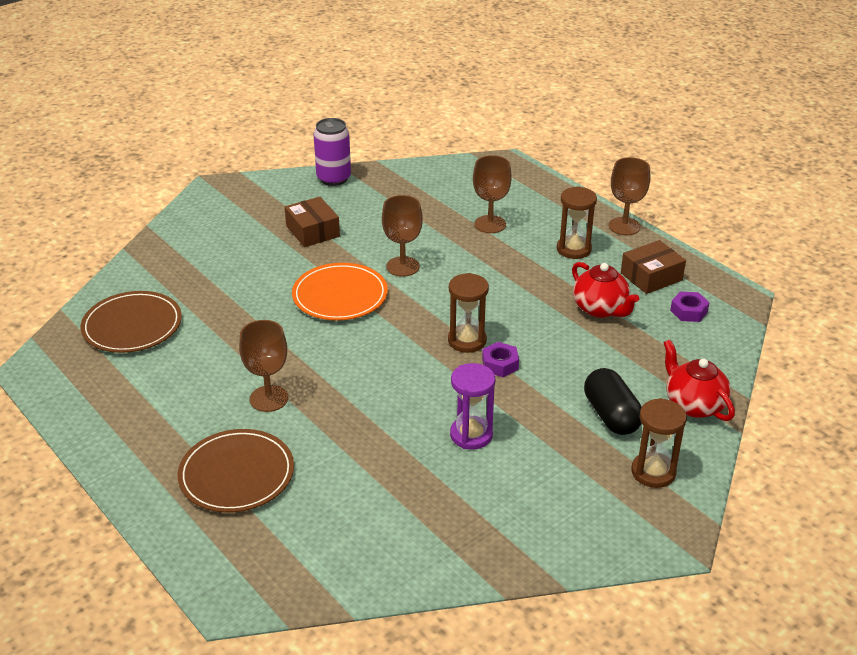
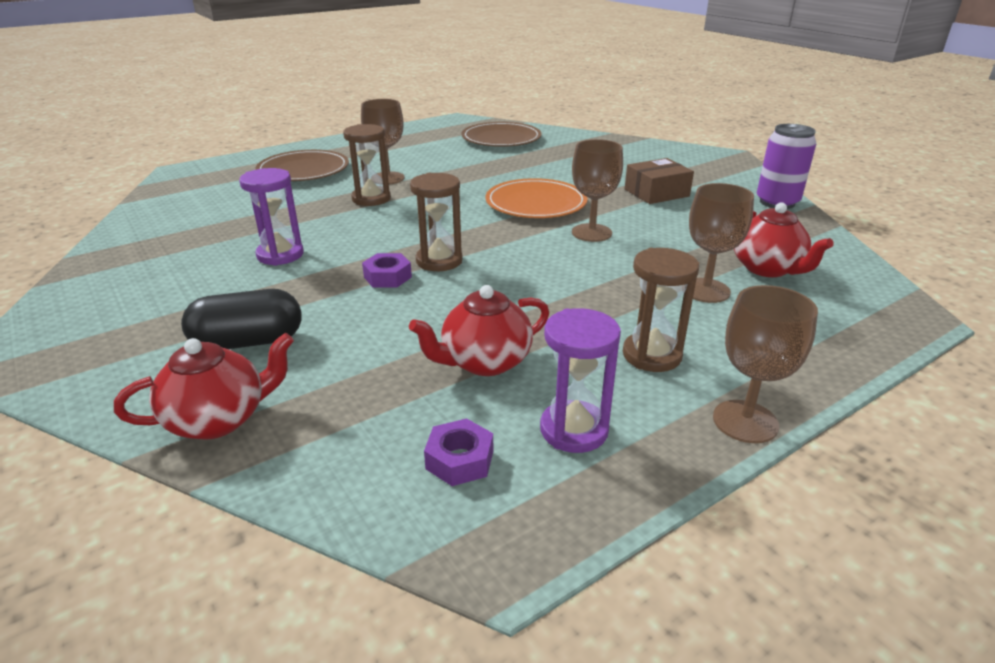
camera: 95 degrees right, 5 degrees down
brown box [621,240,686,294] -> purple hourglass [540,308,621,453]
brown hourglass [631,398,687,488] -> brown hourglass moved to [343,124,391,206]
none -> red teapot [734,202,834,277]

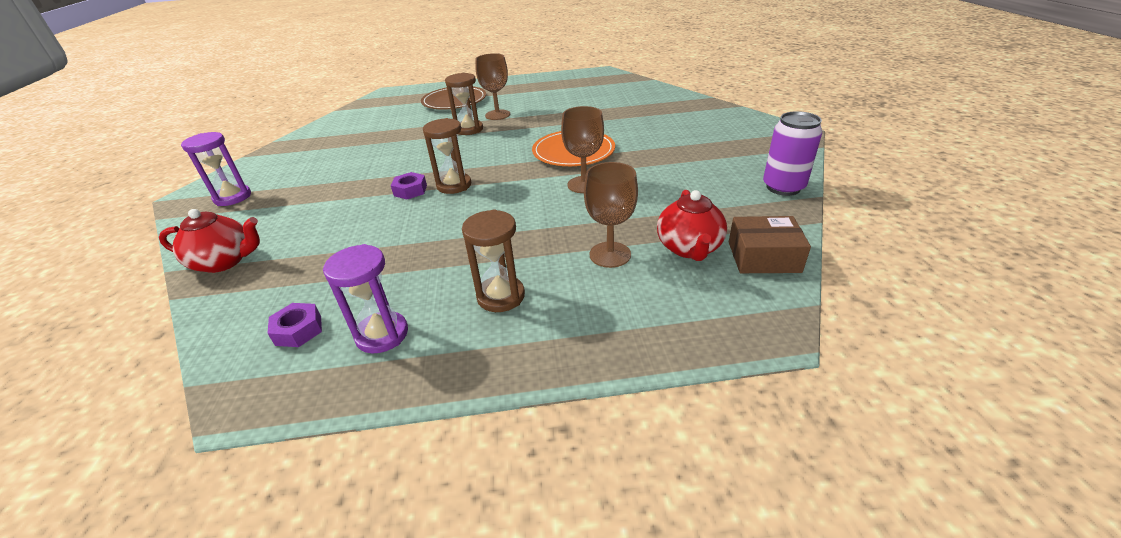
camera: 30 degrees right, 5 degrees up
black capsule [181,289,301,349] -> none
purple hourglass [239,168,304,266] -> purple hourglass moved to [181,132,251,206]
red teapot [409,285,549,376] -> none
brown plate [461,122,542,147] -> none
brown box [625,158,694,204] -> brown box moved to [729,216,811,273]
brown goblet [713,285,818,443] -> none

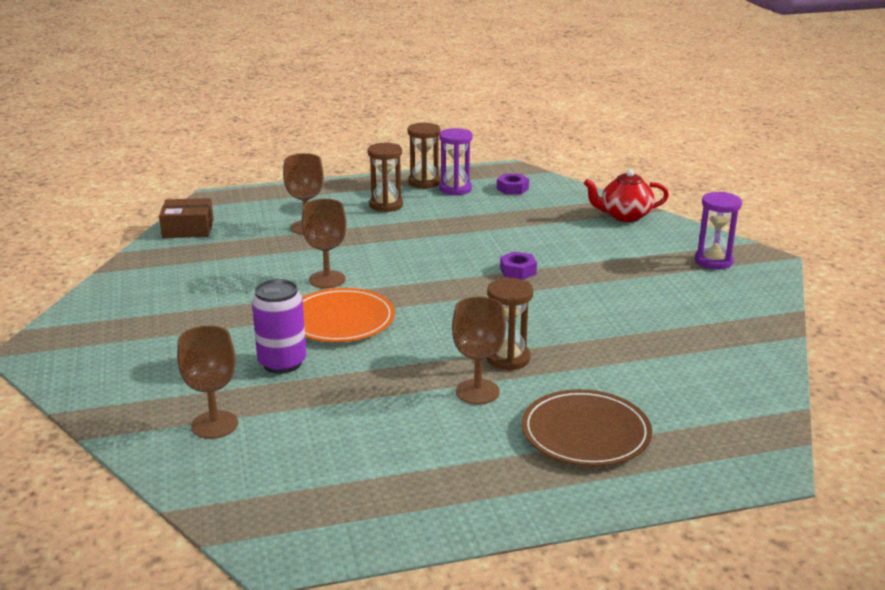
camera: 170 degrees right, 10 degrees down
brown hourglass [423,118,471,194] -> brown hourglass moved to [408,123,440,189]
red teapot [657,190,727,261] -> none
purple can [763,111,822,196] -> purple can moved to [252,279,307,374]
none -> brown goblet [177,326,238,439]

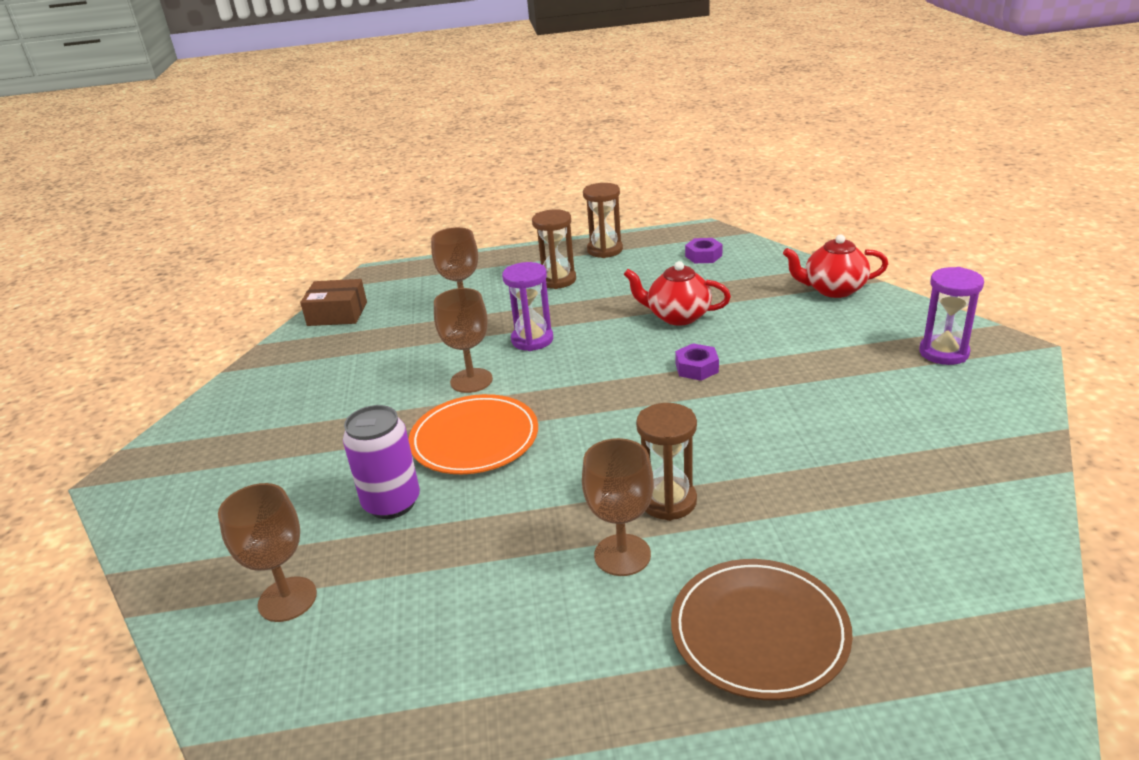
camera: 10 degrees right, 5 degrees up
purple hourglass [439,128,473,196] -> purple hourglass moved to [502,262,553,351]
none -> red teapot [624,261,731,326]

